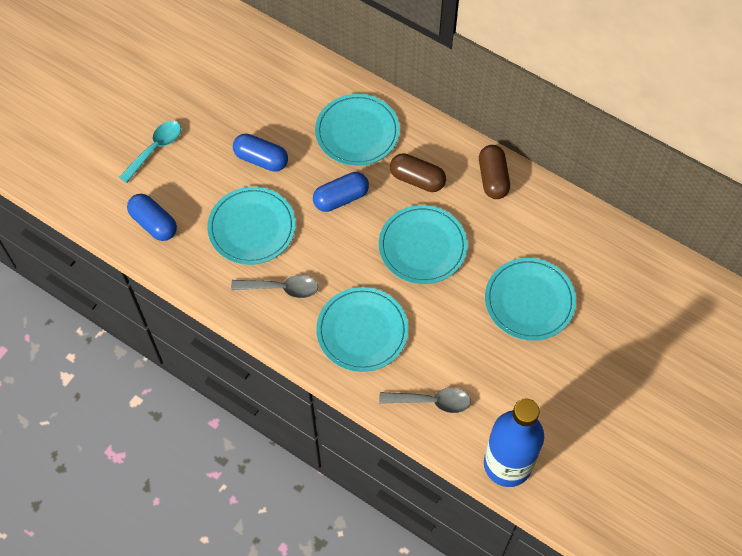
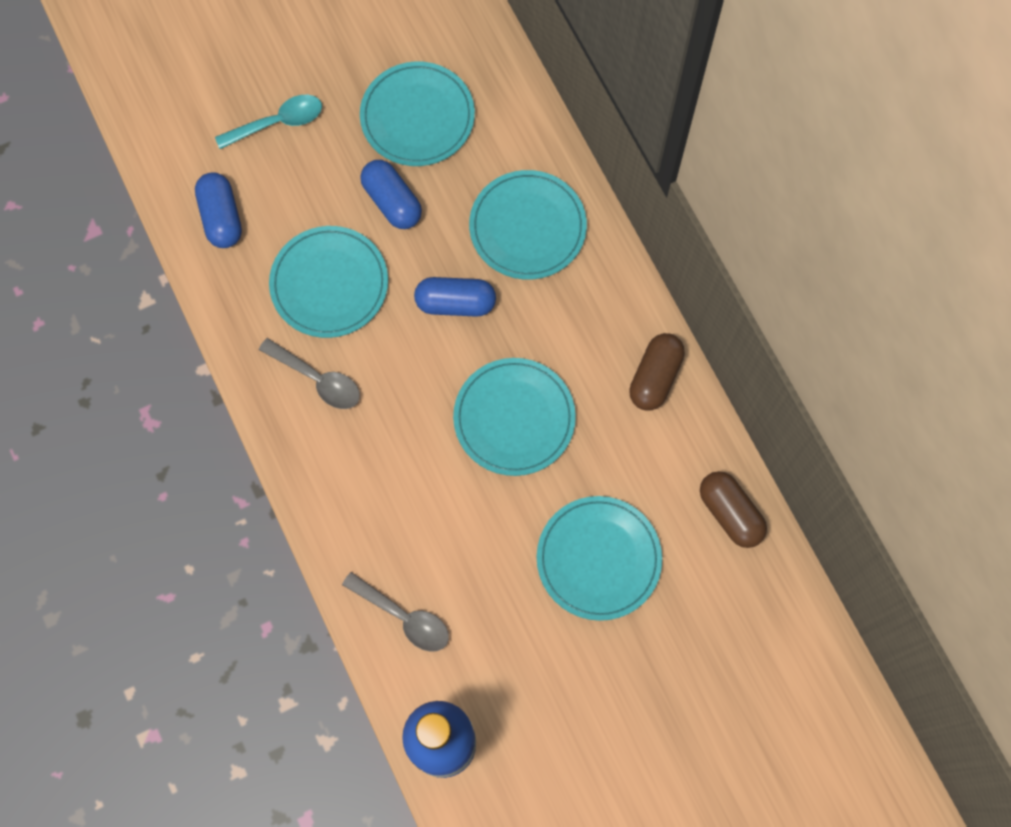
camera: 30 degrees right, 10 degrees up
turquoise plate [316,287,408,372] -> turquoise plate moved to [360,61,475,166]
brown capsule [390,153,446,192] -> brown capsule moved to [700,471,767,548]

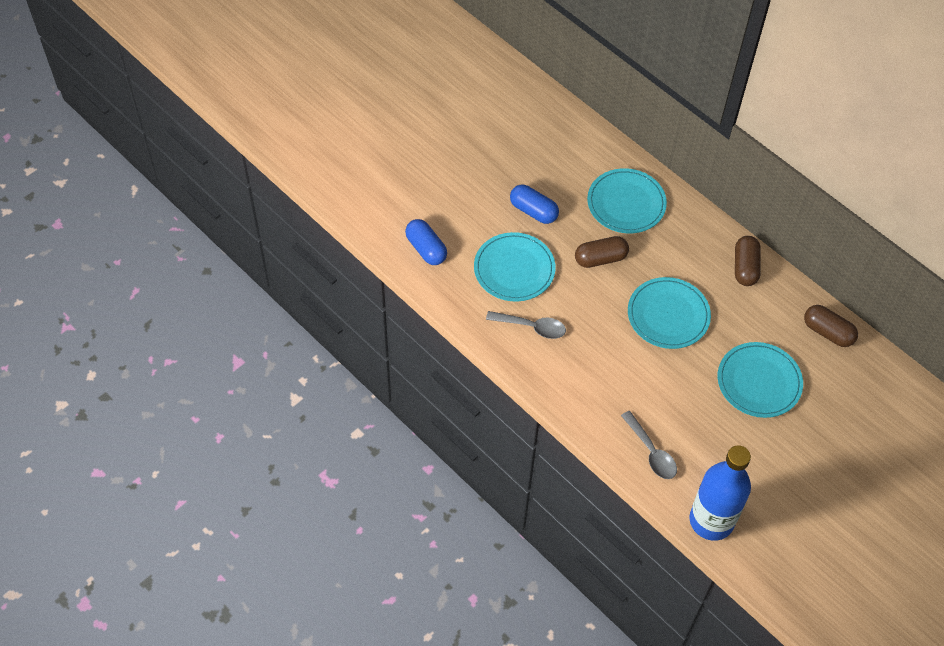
camera: 20 degrees left, 15 degrees down
turquoise spoon [215,95,322,149] -> none
grey spoon [342,572,449,652] -> grey spoon turned 45 degrees clockwise [621,411,677,479]
turquoise plate [360,61,475,166] -> none
blue capsule [414,277,496,317] -> brown capsule [575,236,629,268]

